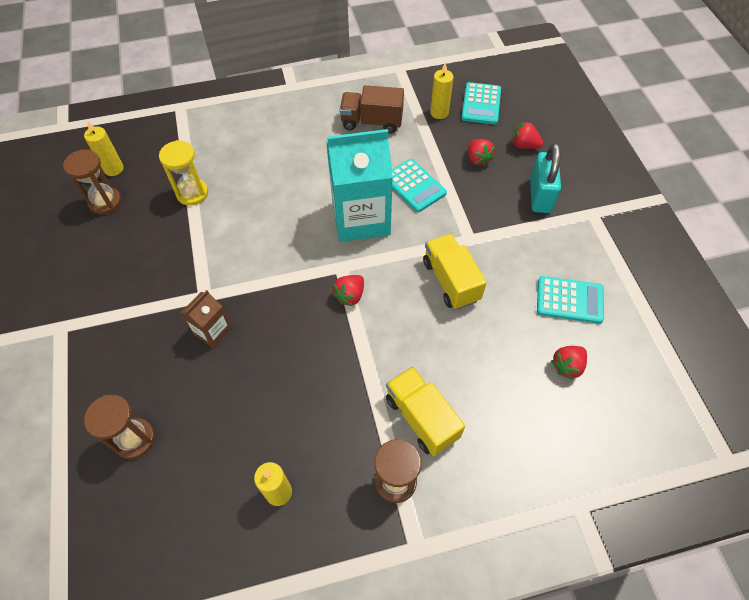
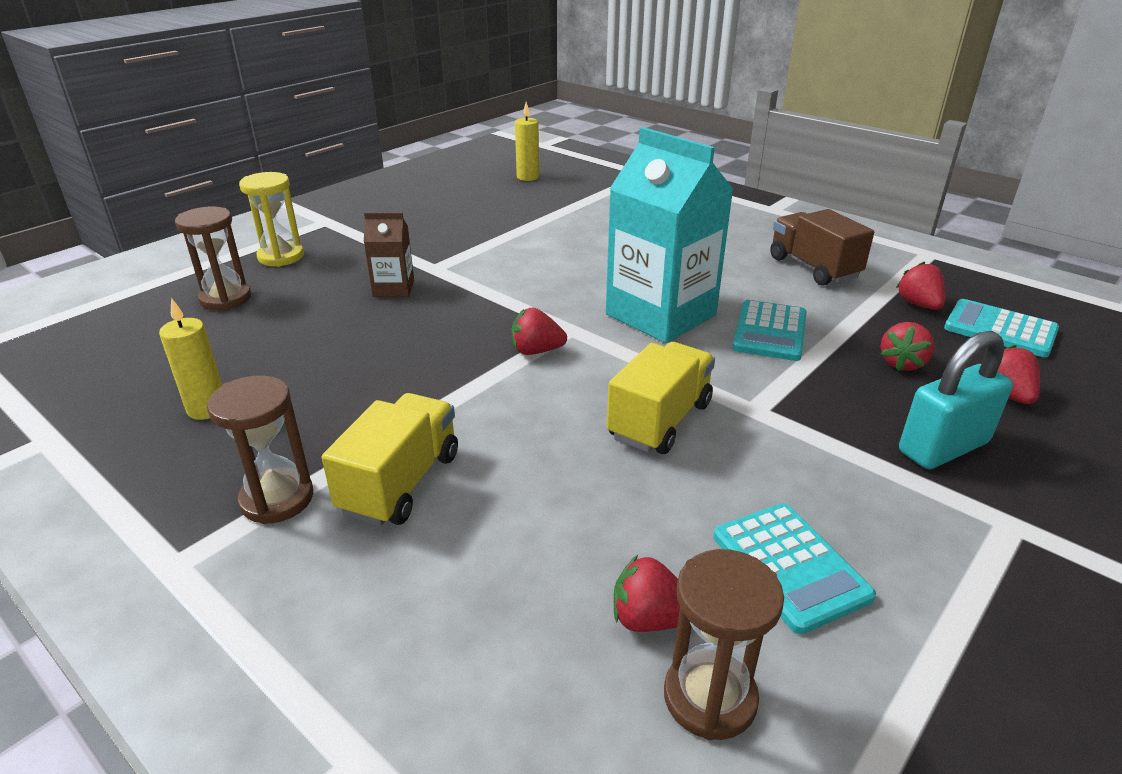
camera: 55 degrees right, 25 degrees down
brown hourglass [63,150,121,215] -> brown hourglass moved to [664,549,784,740]
yellow hourglass [159,140,208,206] -> yellow hourglass moved to [239,172,304,267]
yellow candle [430,63,454,119] -> red strawberry [896,261,945,310]
turquoise calculator [461,82,501,125] -> turquoise calculator turned 60 degrees clockwise [944,299,1059,357]

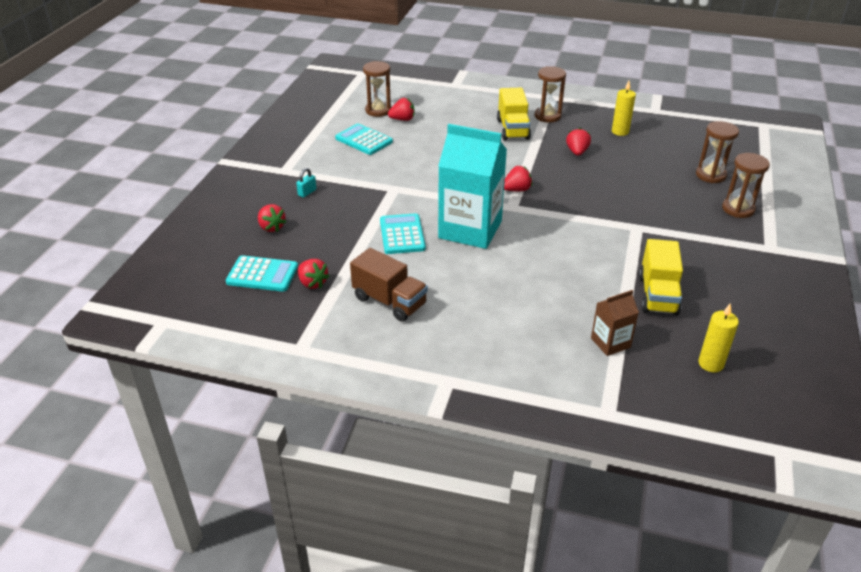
camera: 155 degrees right, 5 degrees up
yellow hourglass [239,172,304,267] -> brown hourglass [722,153,769,218]
brown carton [364,212,414,297] -> brown carton moved to [591,290,639,356]
yellow truck [607,342,715,454] -> yellow truck moved to [639,239,683,315]
red strawberry [881,322,935,371] -> red strawberry moved to [566,128,591,156]
turquoise padlock [899,331,1013,469] -> turquoise padlock [296,168,316,198], size x0.45

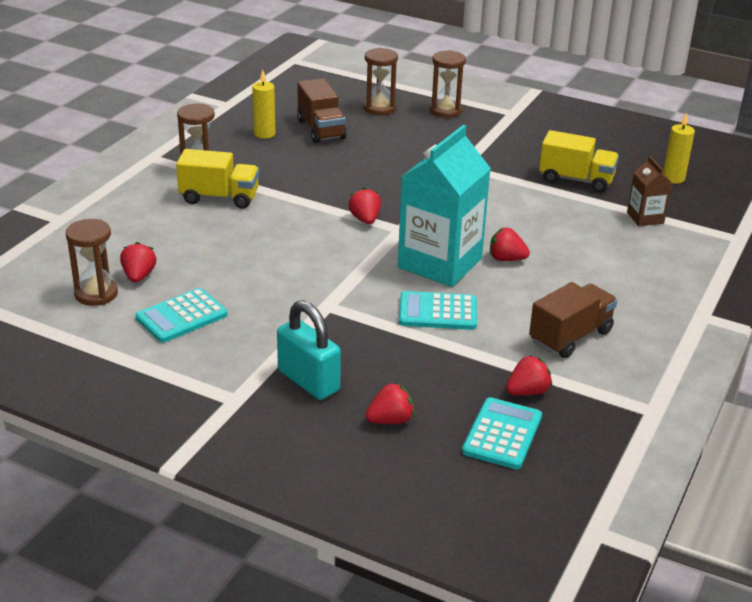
camera: 80 degrees left, 5 degrees down
turquoise padlock [296,168,316,198] -> turquoise padlock [277,300,341,400], size x2.23
red strawberry [566,128,591,156] -> red strawberry moved to [490,228,530,261]
none -> brown truck [297,78,347,143]

